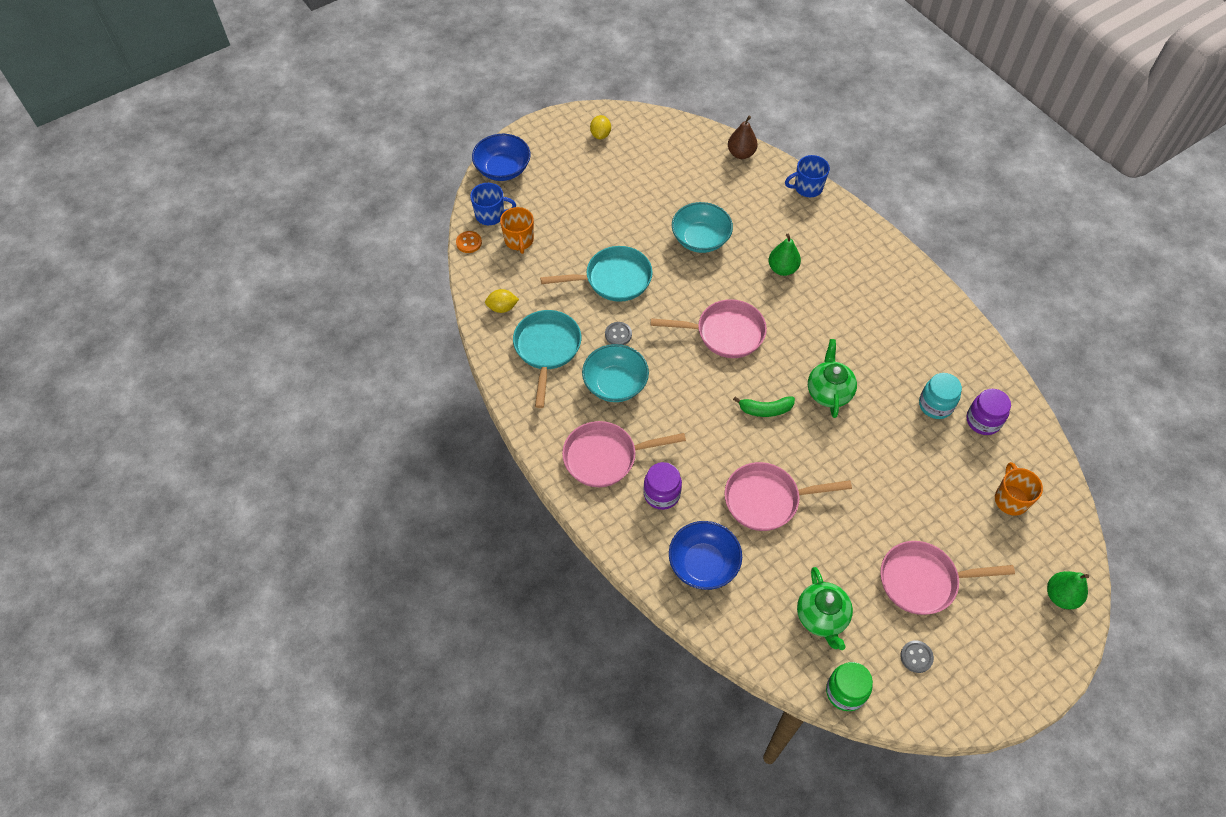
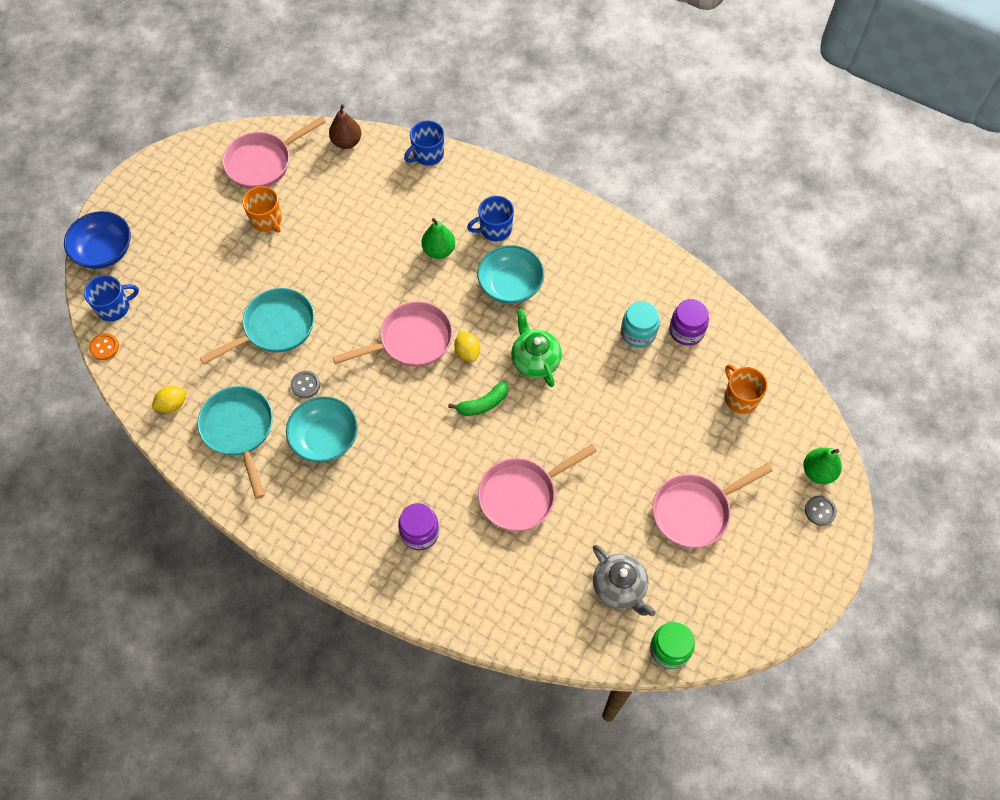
camera: 25 degrees left, 5 degrees up
orange mug [500,207,534,254] -> orange mug moved to [242,186,282,233]
pink pan [562,421,686,487] -> pink pan moved to [222,116,326,189]
yellow lemon [590,115,611,139] -> yellow lemon moved to [454,331,480,362]
blue bowl [669,521,742,590] -> none
turquoise bowl [672,202,733,253] -> turquoise bowl moved to [477,245,544,304]
green teapot [797,567,853,650] -> grey teapot [593,545,656,616]
grey button [900,640,934,673] -> grey button moved to [805,496,837,526]
none -> blue mug [467,196,514,241]

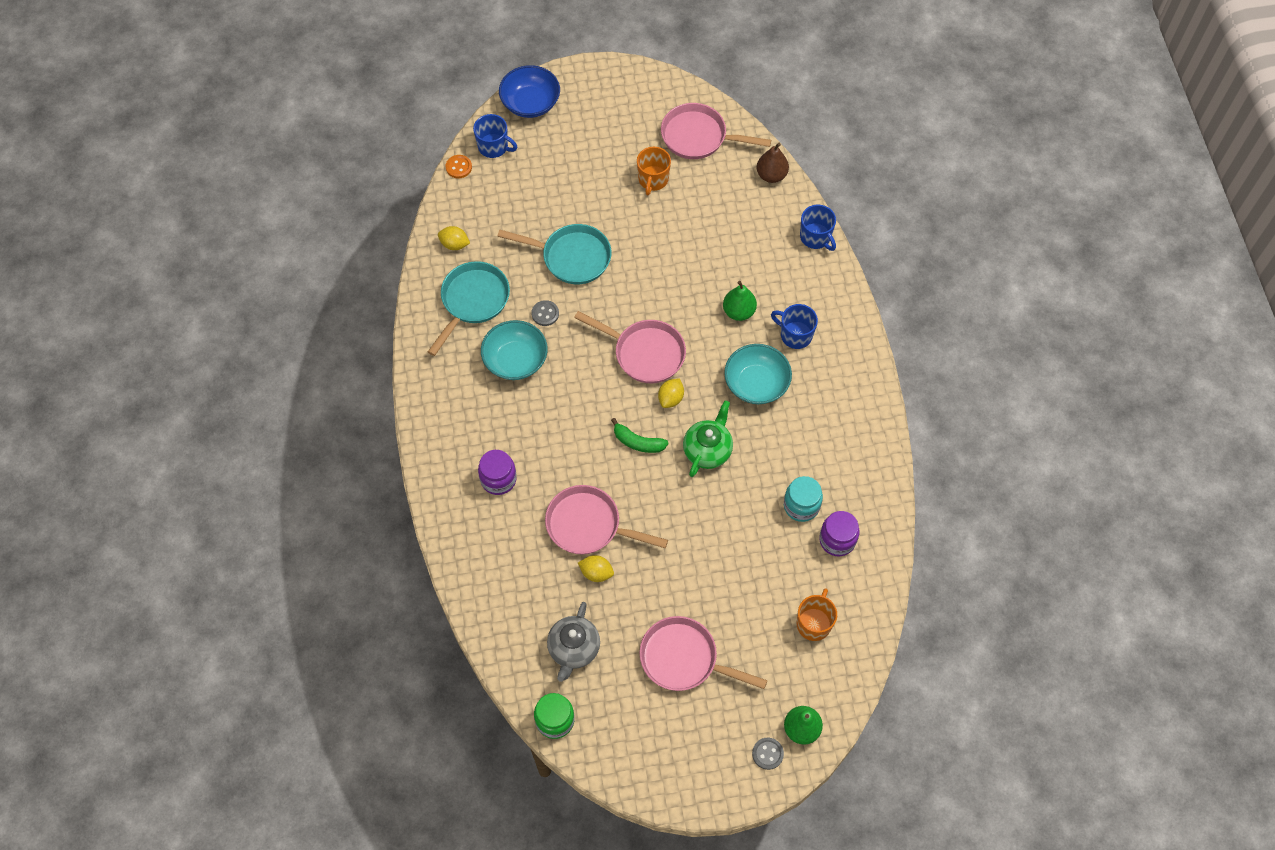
camera: 50 degrees right, 0 degrees up
blue mug [404,121,444,166] -> blue mug turned 135 degrees counterclockwise [800,205,836,251]
none -> yellow lemon [578,555,614,582]

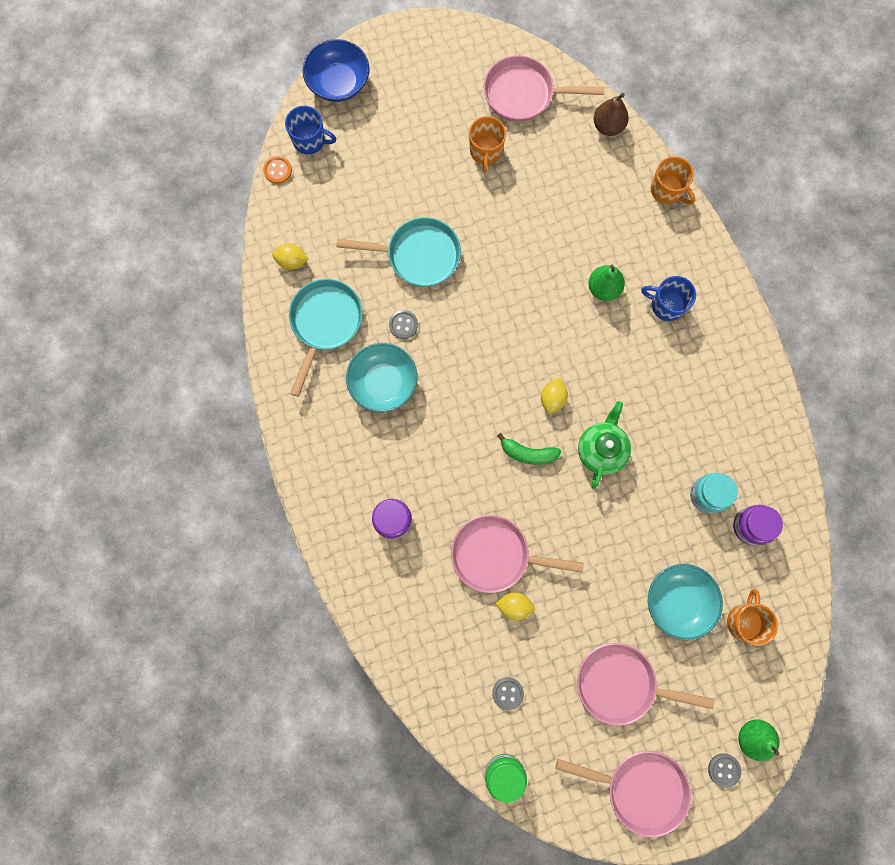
camera: 10 degrees left, 15 degrees up
grey teapot [547,602,600,682] -> grey button [492,677,524,710]
pink pan [574,311,686,383] -> pink pan moved to [555,751,691,837]
turquoise bowl [724,344,792,404] -> turquoise bowl moved to [648,564,723,640]
blue mug [800,205,836,251] -> orange mug [651,156,695,205]

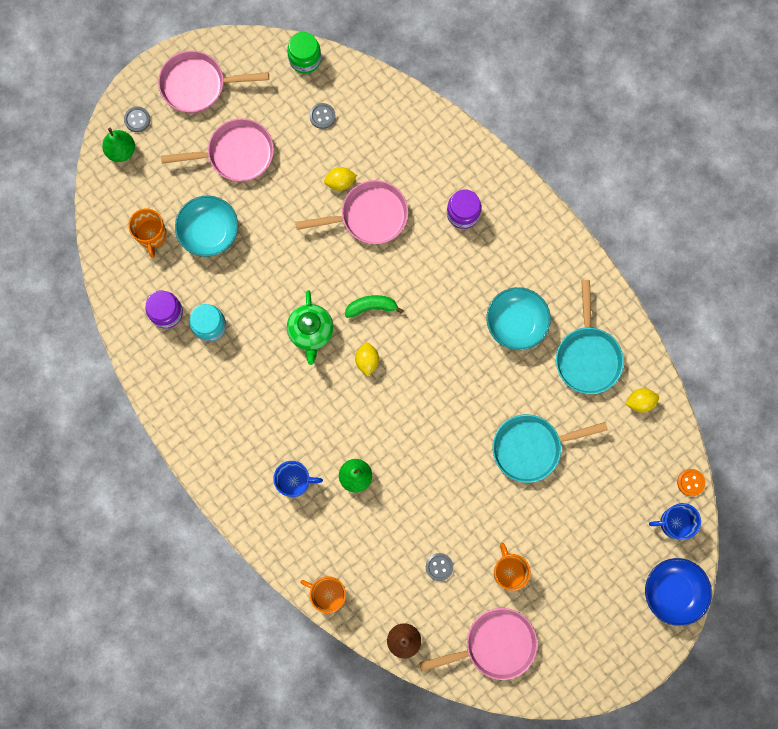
camera: 160 degrees right, 0 degrees up
grey button [389,310,418,339] -> grey button moved to [426,553,453,581]

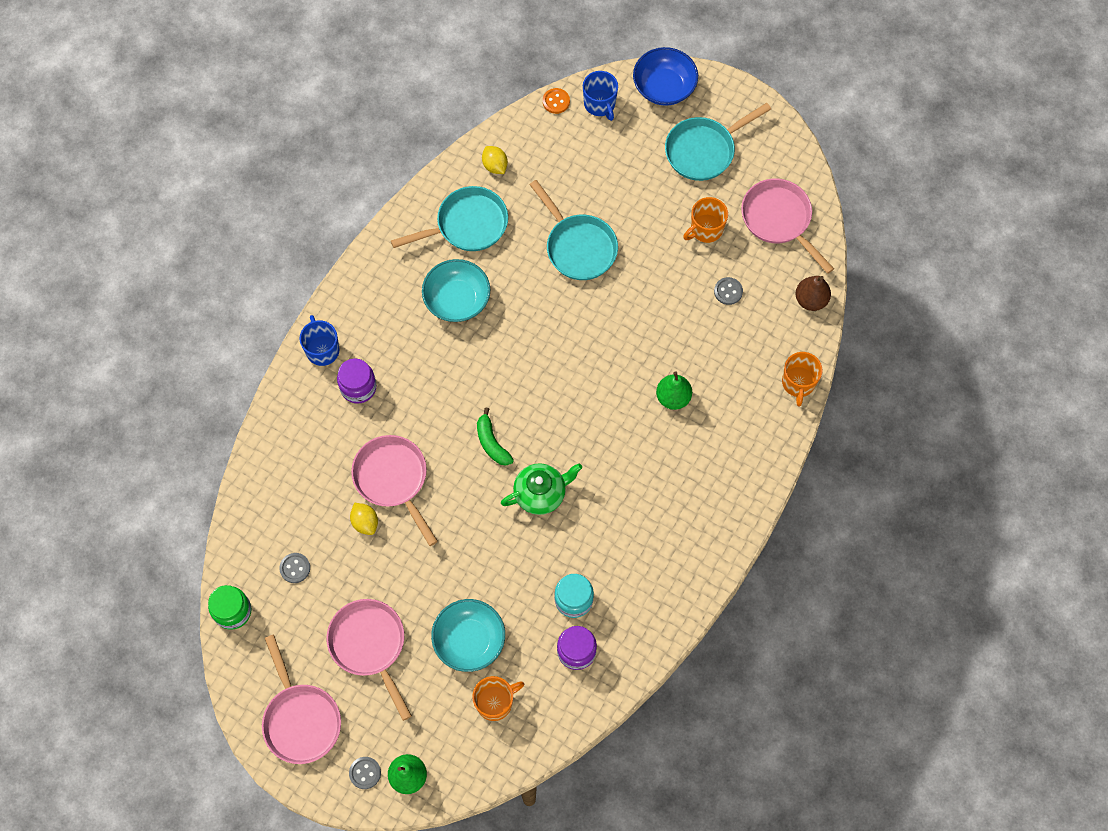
camera: 110 degrees left, 10 degrees down
blue mug [273,461,323,497] -> blue mug moved to [299,315,339,366]
yellow lemon [355,342,379,376] -> none
none -> turquoise pan [665,103,771,181]

